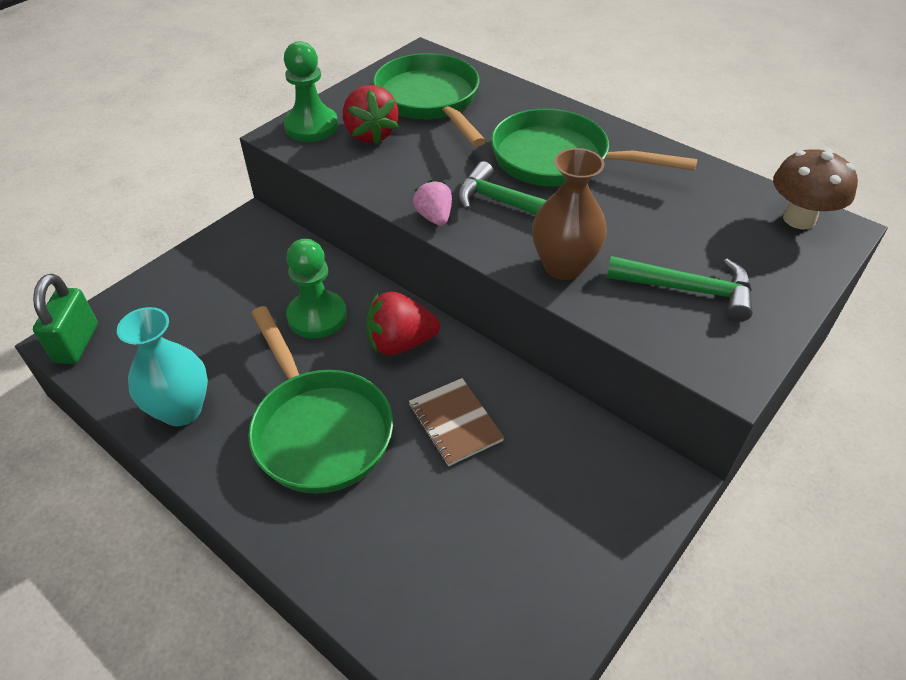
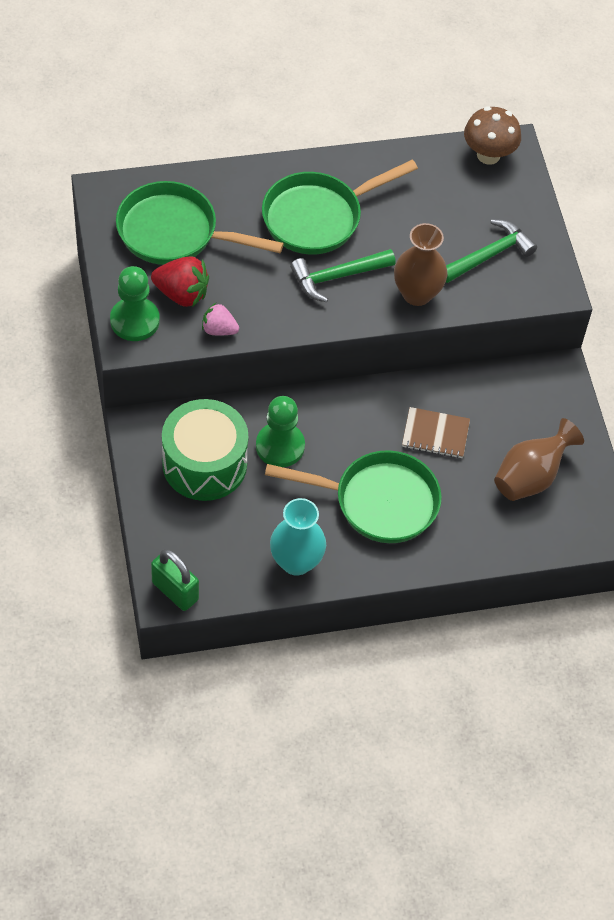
camera: 55 degrees left, 10 degrees up
red strawberry [366,292,440,355] -> none
pink strawberry [413,180,452,226] -> pink strawberry moved to [202,303,239,336]
none -> green drum [162,399,248,501]
none -> brown vase [494,418,584,501]

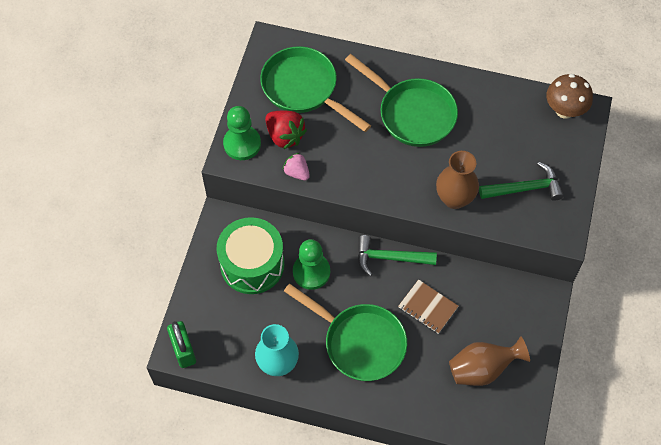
camera: 30 degrees right, 5 degrees up
green pan [262,160,418,255] -> green pan turned 135 degrees counterclockwise [345,54,458,147]
green hammer [290,249,396,302] -> green hammer moved to [358,235,437,276]

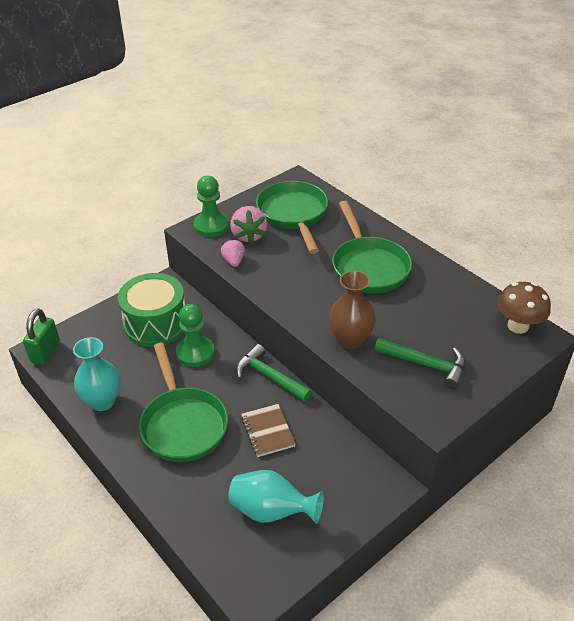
camera: 35 degrees right, 20 degrees down
red strawberry [265,110,307,149] -> pink strawberry [230,206,267,244]
brown vase [449,336,530,386] -> turquoise vase [228,470,324,524]

